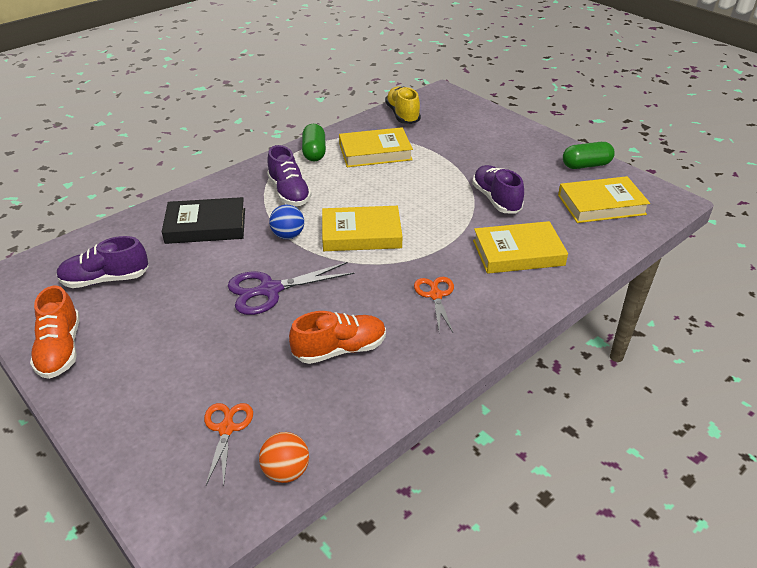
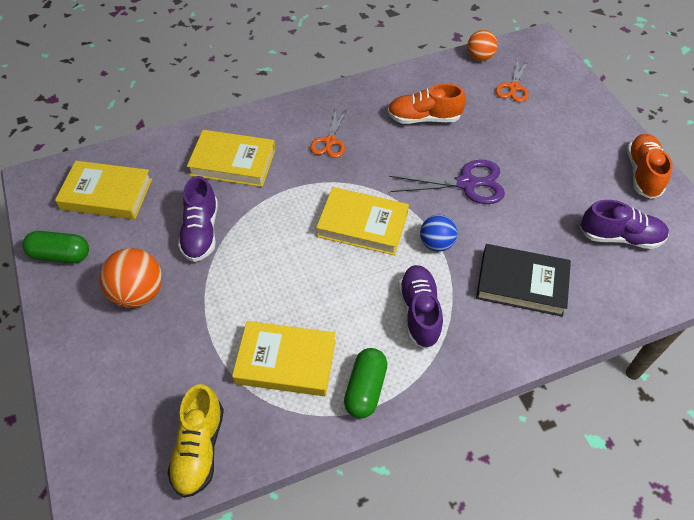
camera: 160 degrees left, 15 degrees up
none -> orange ball [99,248,162,308]

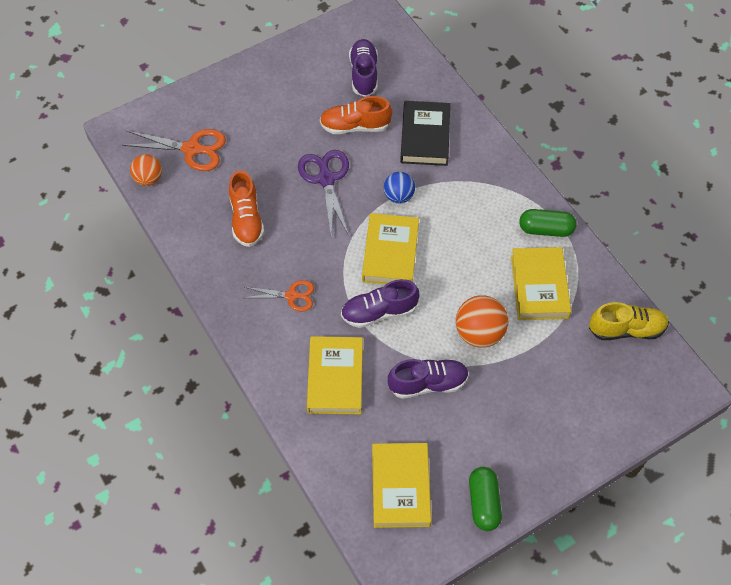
camera: 100 degrees left, 5 degrees up
orange ball [99,248,162,308] -> orange ball moved to [456,295,508,348]
purple shoe [398,265,443,349] -> purple shoe moved to [341,279,419,328]
orange scissors [496,60,528,102] -> orange scissors [122,129,226,171], size x1.56
orange shoe [627,134,673,199] -> orange shoe moved to [320,96,392,134]

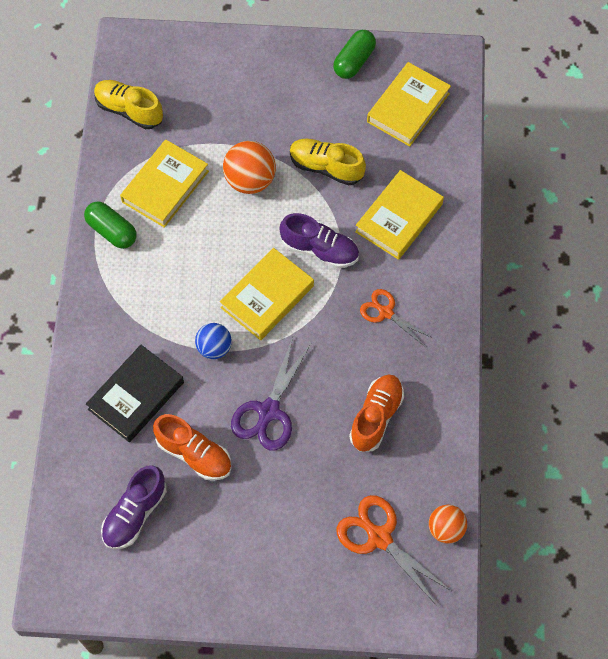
camera: 145 degrees left, 5 degrees up
purple shoe [388,359,469,399] -> yellow shoe [290,139,366,185]

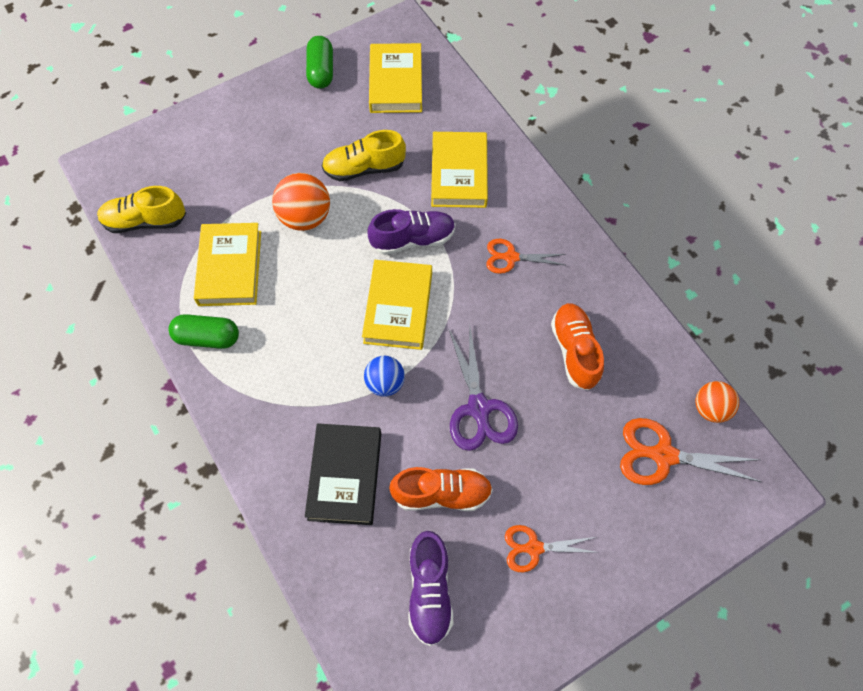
camera: 35 degrees left, 0 degrees up
none -> orange scissors [505,525,599,572]

